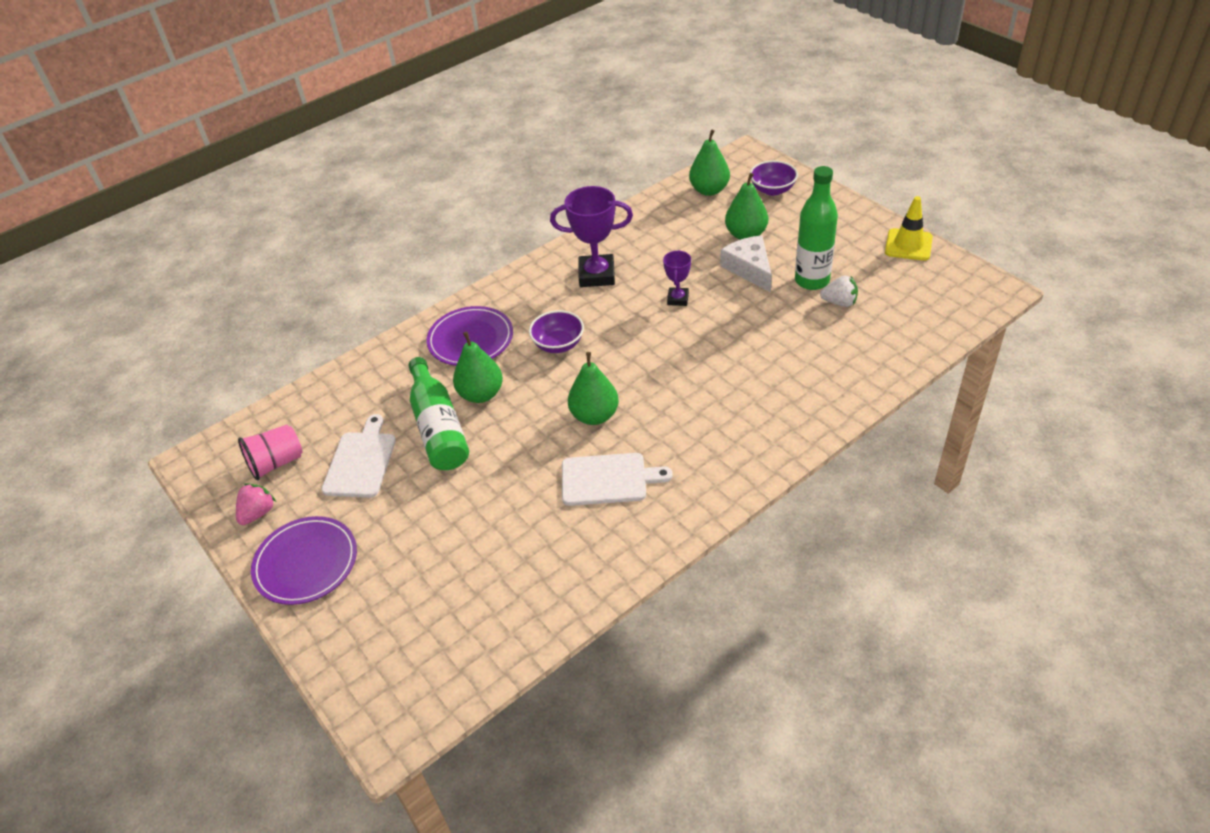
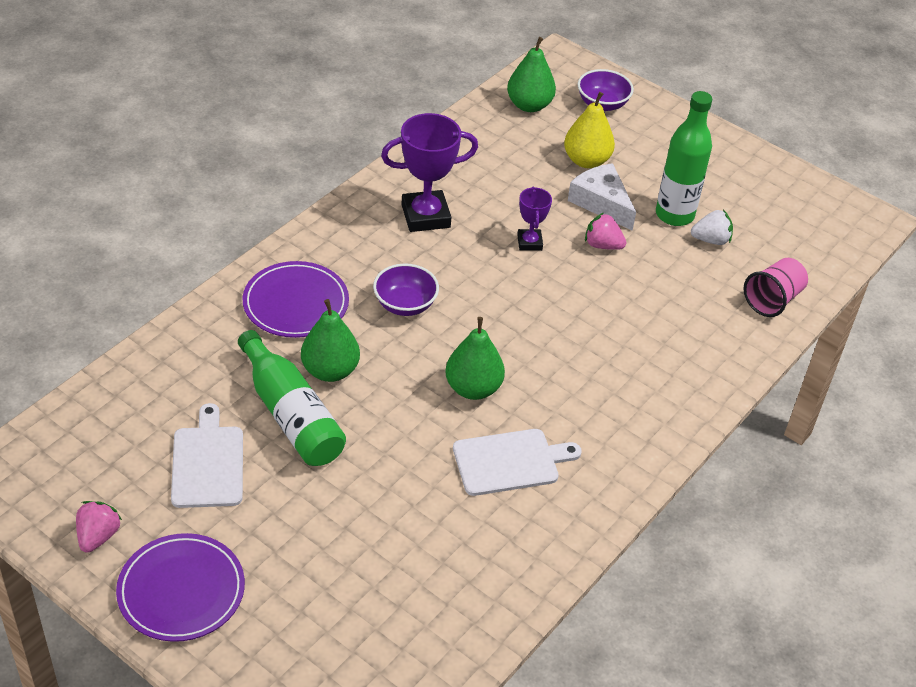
camera: 20 degrees left, 0 degrees up
pink cup [238,425,302,480] -> pink cup moved to [743,258,808,317]
green pear [725,173,768,240] -> yellow pear [564,92,615,168]
yellow traffic cone [885,196,933,261] -> none
none -> pink strawberry [585,213,627,250]

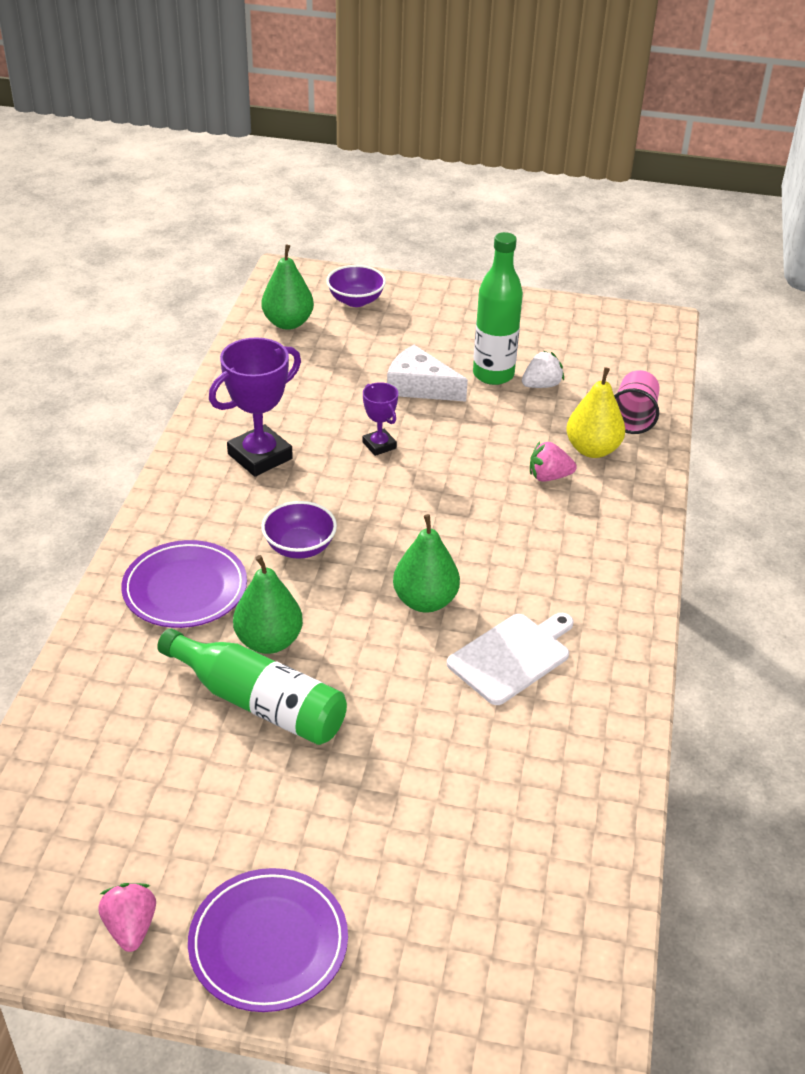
camera: 25 degrees left, 5 degrees down
white cutting board [171,403,243,508] -> none
yellow pear [564,92,615,168] -> yellow pear moved to [566,367,625,458]
pink strawberry [585,213,627,250] -> pink strawberry moved to [530,442,576,482]

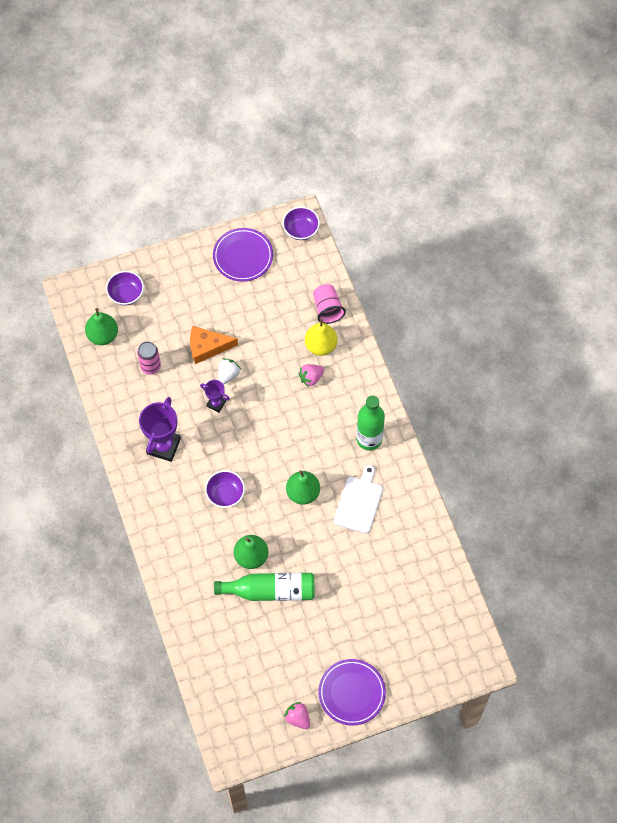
camera: 30 degrees left, 25 degrees up
purple plate [121,540,247,628] -> purple plate moved to [213,228,273,282]
white cheese [387,345,468,402] -> orange cheese [190,326,238,364]
green bottle [473,232,523,385] -> green bottle moved to [356,396,385,451]
white strawberry [522,351,564,388] -> white strawberry moved to [218,358,241,384]
none -> pink can [137,341,161,375]
none -> purple bowl [282,207,320,240]

